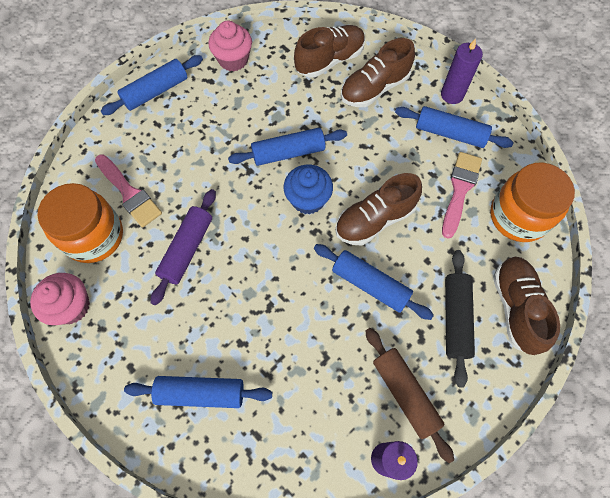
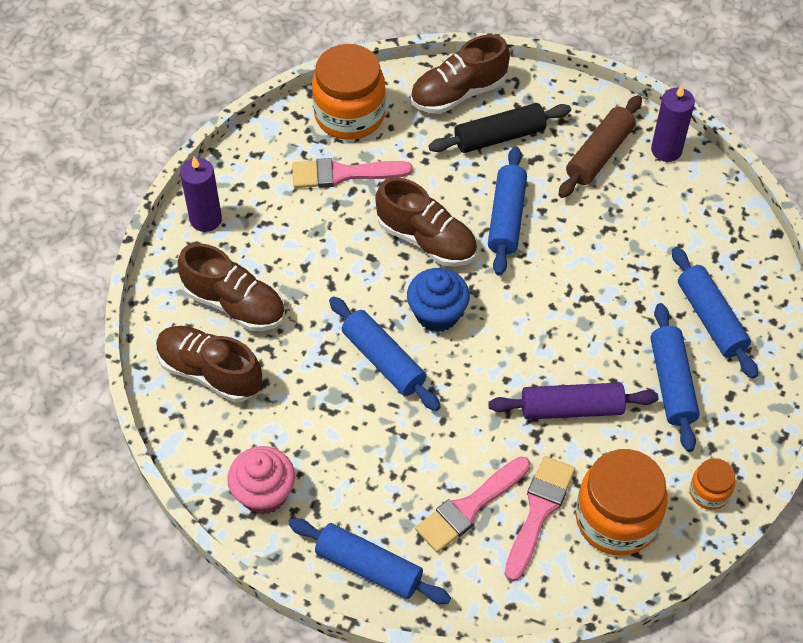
camera: 115 degrees left, 10 degrees down
pink cupcake [30,273,90,325] -> orange jar [690,458,735,510]
blue rolling pin [395,106,514,148] -> blue rolling pin moved to [651,303,700,452]
none -> pink brush [415,457,530,553]

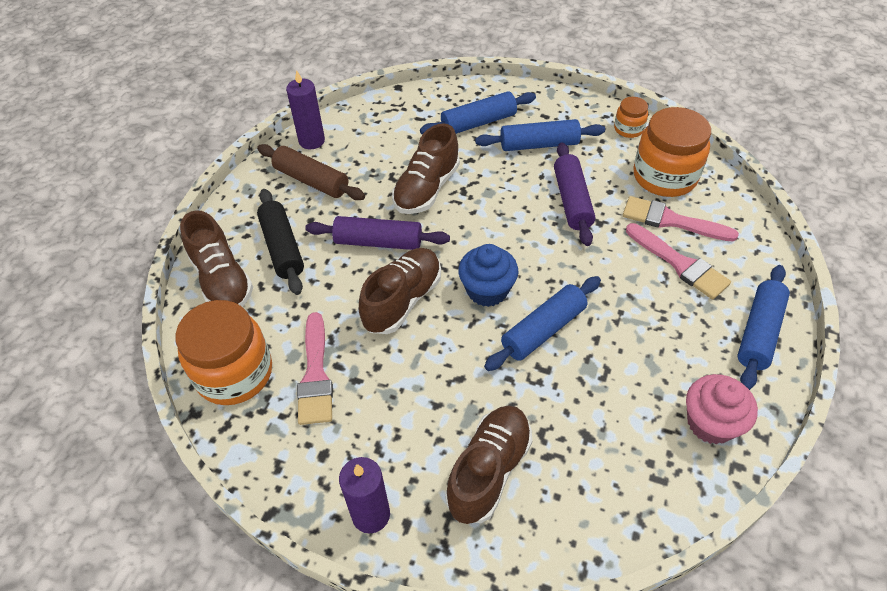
camera: 90 degrees left, 5 degrees down
brown shoe [156,326,262,402] -> brown shoe moved to [392,123,460,214]
blue rolling pin [488,146,527,276] -> purple rolling pin [305,216,450,250]

